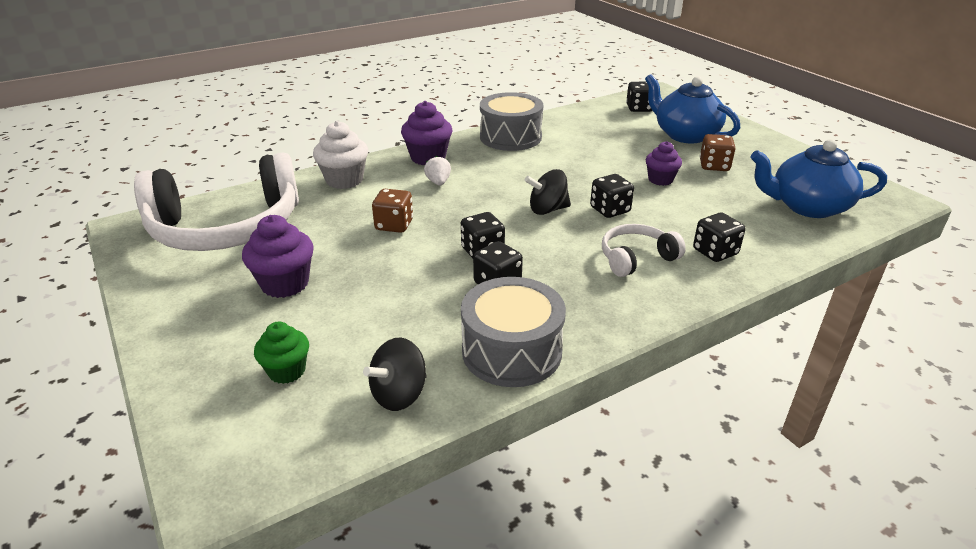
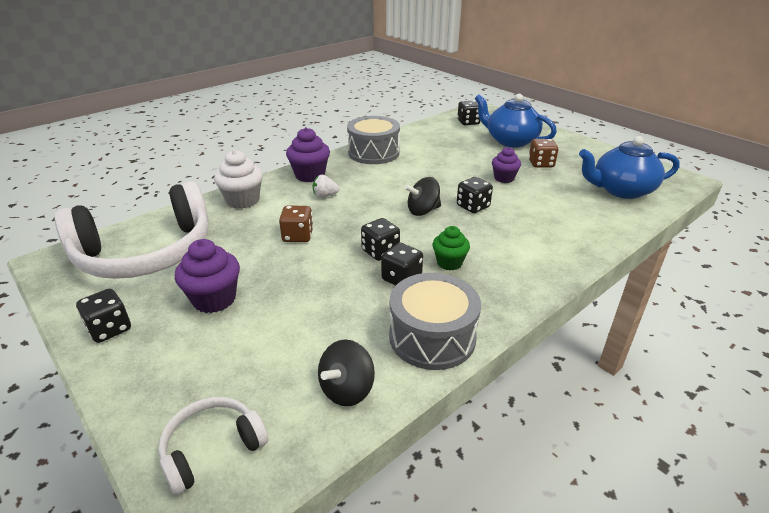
camera: 10 degrees left, 0 degrees up
green cupcake [254,322,309,384] -> green cupcake moved to [432,226,470,270]
white strawberry [424,156,451,186] -> white strawberry turned 75 degrees counterclockwise [312,175,340,198]
white headphones [602,224,686,277] -> white headphones moved to [158,397,269,495]
black dice [693,213,745,262] -> black dice moved to [76,288,131,343]

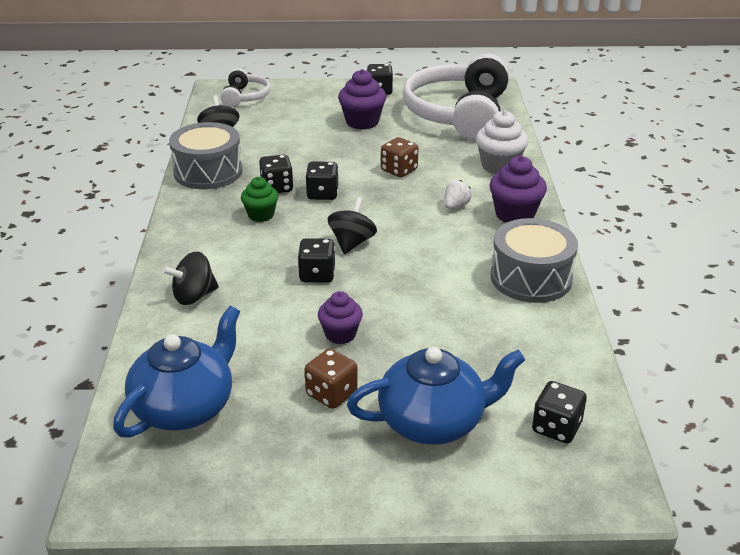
camera: 130 degrees right, 0 degrees up
none -> black spinning top [162,252,219,305]

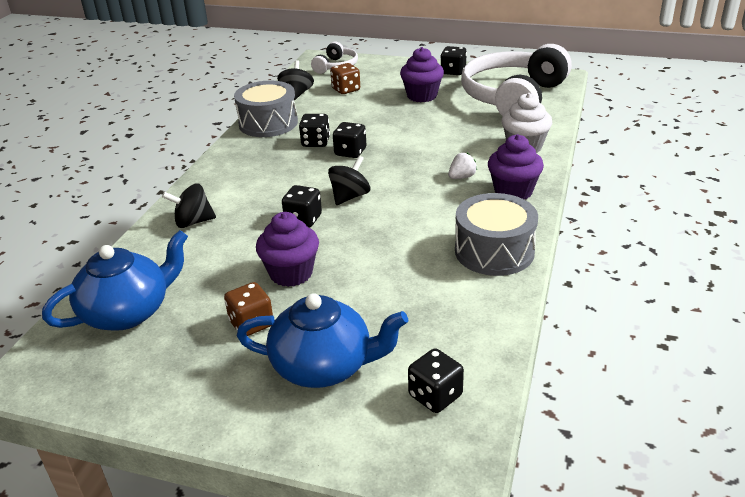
camera: 20 degrees right, 0 degrees up
green cupcake [241,177,279,222] -> none
purple cupcake [318,291,363,344] -> purple cupcake [256,212,319,287], size x1.51
brown dice [381,137,418,177] -> brown dice moved to [330,63,360,94]

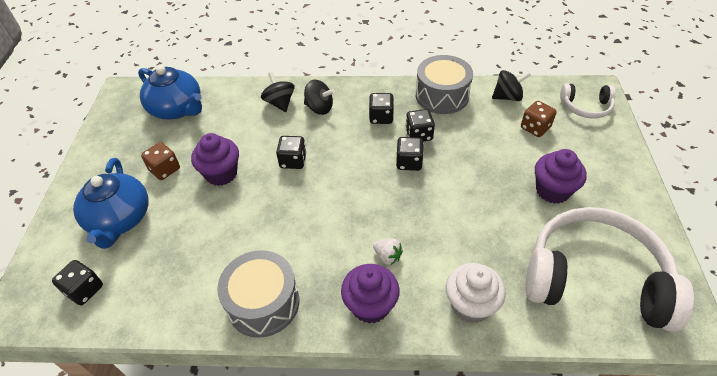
camera: 75 degrees right, 15 degrees up
black spinning top [328,156,370,205] -> black spinning top moved to [304,80,335,115]
black dice [440,46,467,75] -> black dice moved to [369,93,394,124]

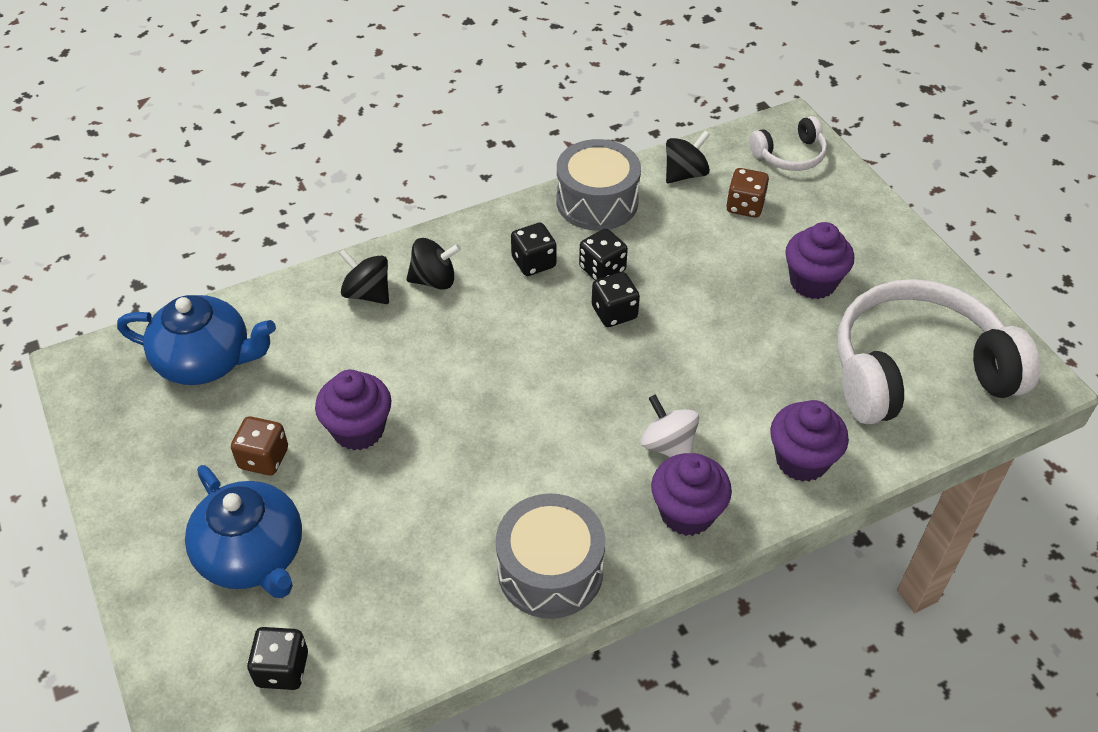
camera: 30 degrees left, 0 degrees up
black dice [276,136,307,169] -> none
white strawberry [373,239,403,265] -> white spinning top [641,394,699,457]
white cupcake [446,263,506,323] -> purple cupcake [770,400,849,482]

